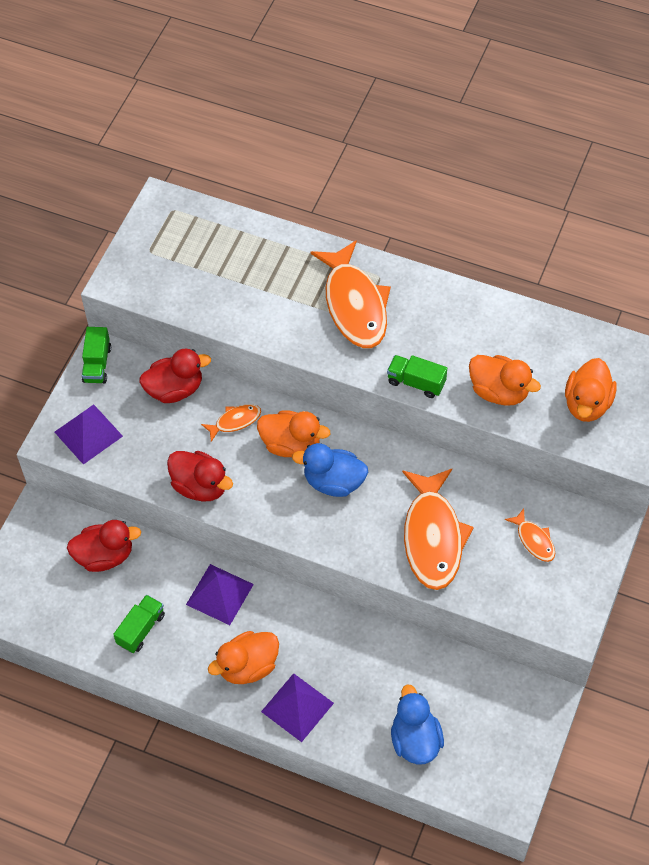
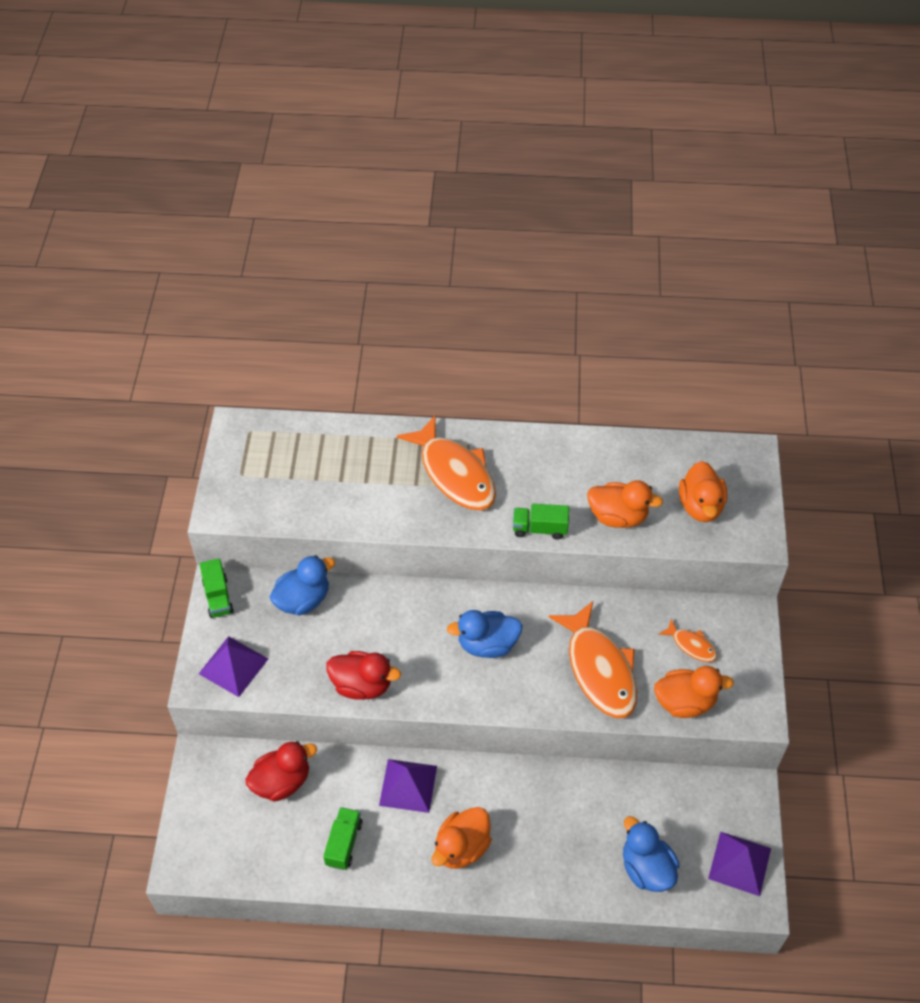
camera: 20 degrees left, 5 degrees down
red duck [139,348,211,403] -> blue duck [270,555,335,616]
orange fish [201,404,261,442] -> none
orange duck [257,411,330,457] -> orange duck moved to [654,666,734,718]
purple pyramid [261,673,334,742] -> purple pyramid moved to [708,832,771,896]

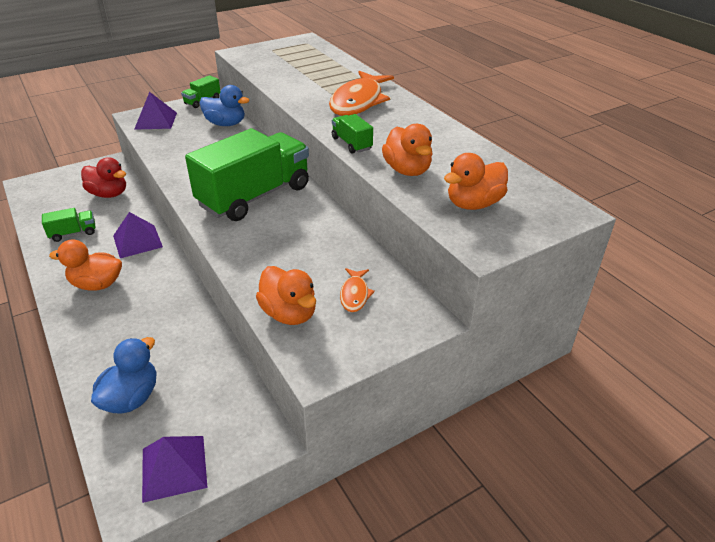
camera: 55 degrees right, 15 degrees down
red duck [326,651,401,700] -> none
blue duck [447,610,522,658] -> green truck [185,128,309,221]
orange fish [549,601,637,718] -> none

